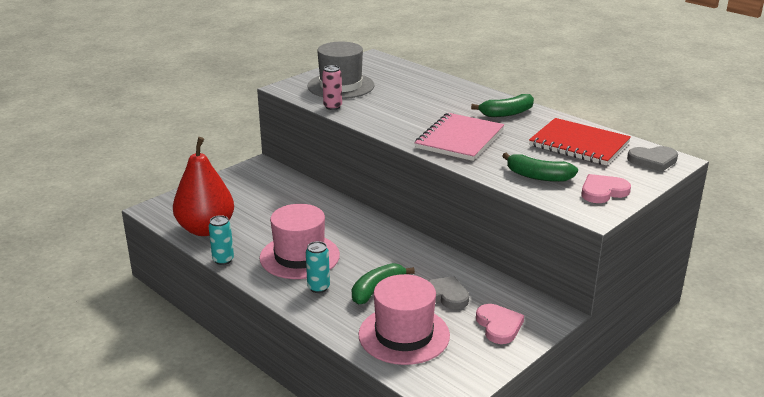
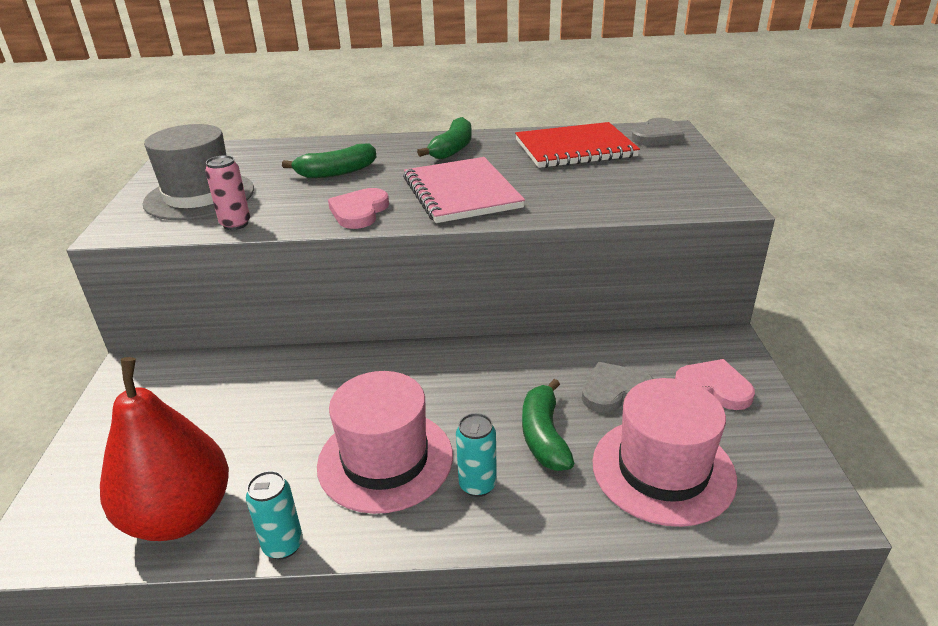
camera: 45 degrees left, 5 degrees up
green banana [502,153,578,182] -> green banana moved to [282,144,376,178]
pink heart [581,174,631,203] -> pink heart moved to [328,188,389,229]

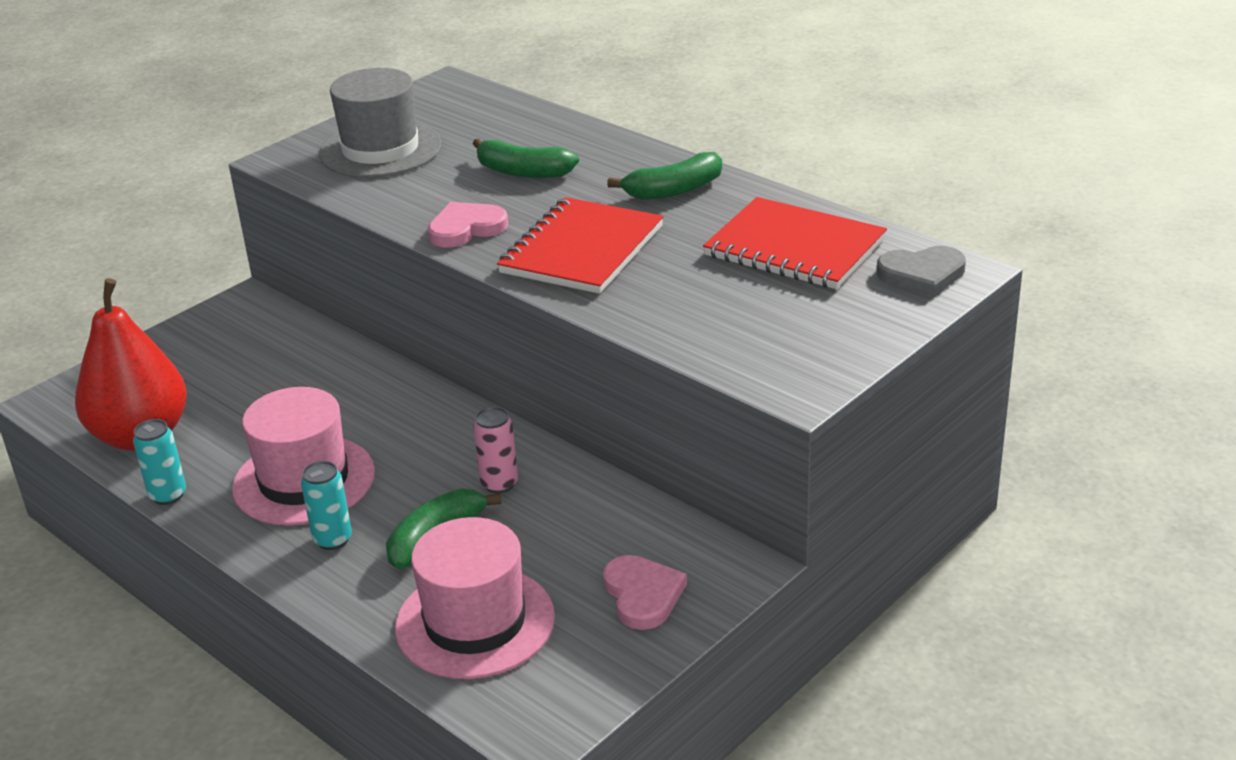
camera: 45 degrees right, 0 degrees up
pink can [205,155,250,230] -> pink can moved to [473,407,518,493]
pink notebook [403,157,525,223] -> red notebook [497,197,664,294]
grey heart [582,362,653,413] -> none

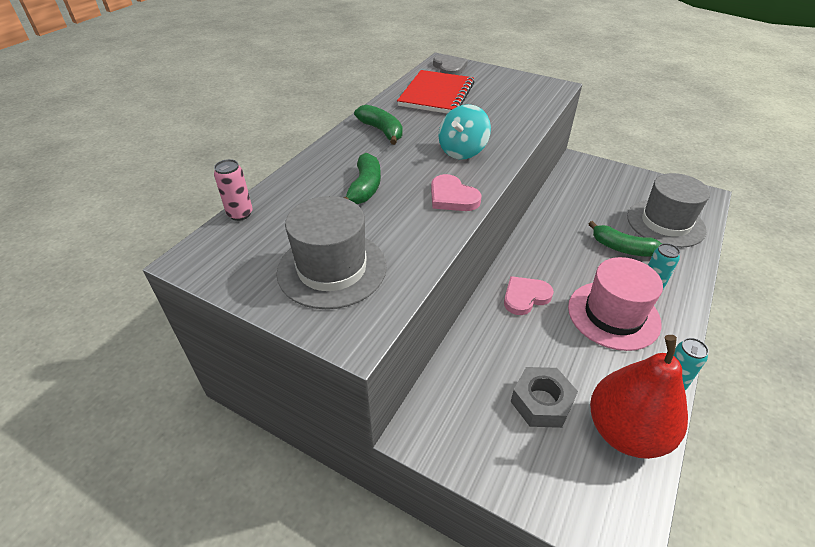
camera: 105 degrees left, 10 degrees up
pink hat [395,517,555,679] -> grey hat [627,173,710,248]
pink can [473,407,518,493] -> pink can moved to [214,159,253,221]
red notebook [497,197,664,294] -> turquoise spinning top [438,104,491,159]
pink heart [603,555,687,630] -> pink heart moved to [504,276,554,315]
none -> grey nut [510,367,578,428]

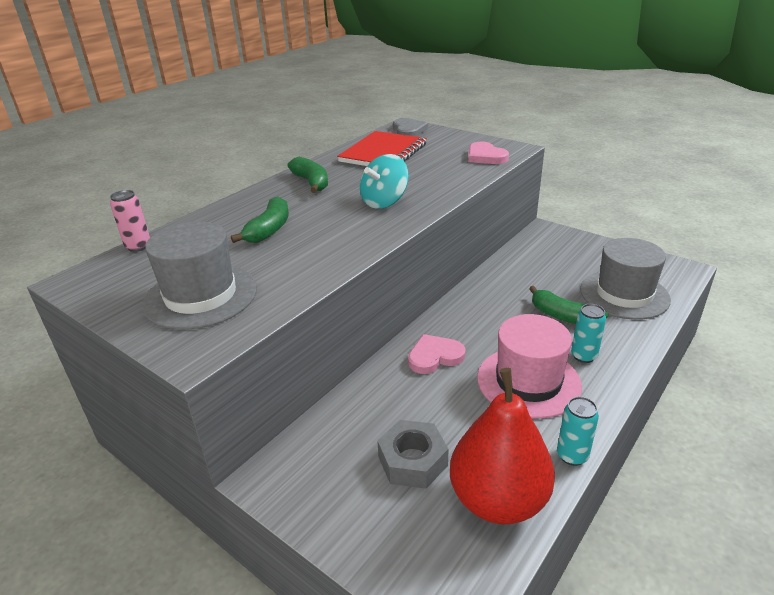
camera: 10 degrees right, 10 degrees down
pink heart [431,174,482,211] -> pink heart moved to [468,142,509,164]

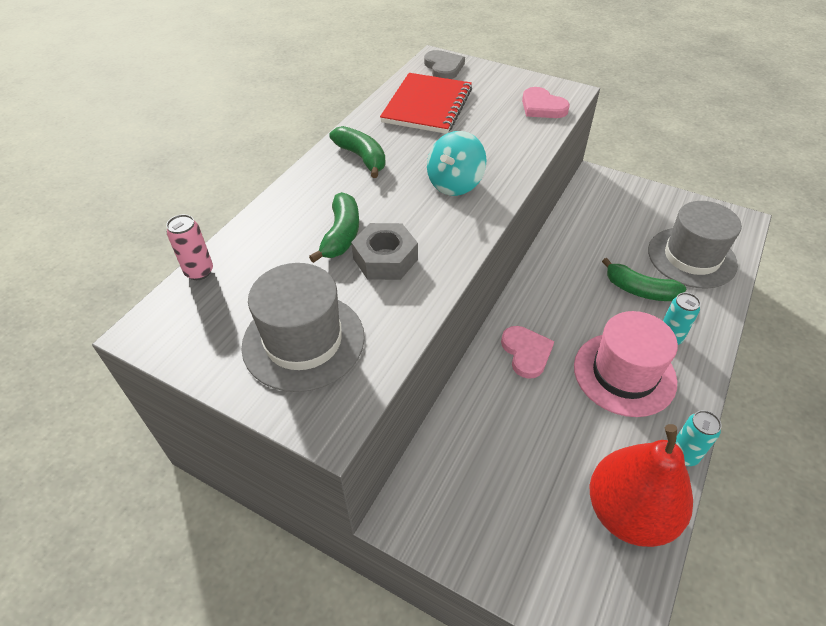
camera: 10 degrees left, 15 degrees up
grey nut [377,420,449,489] -> grey nut moved to [351,223,418,280]
pink heart [408,334,466,374] -> pink heart turned 105 degrees clockwise [501,326,554,379]

